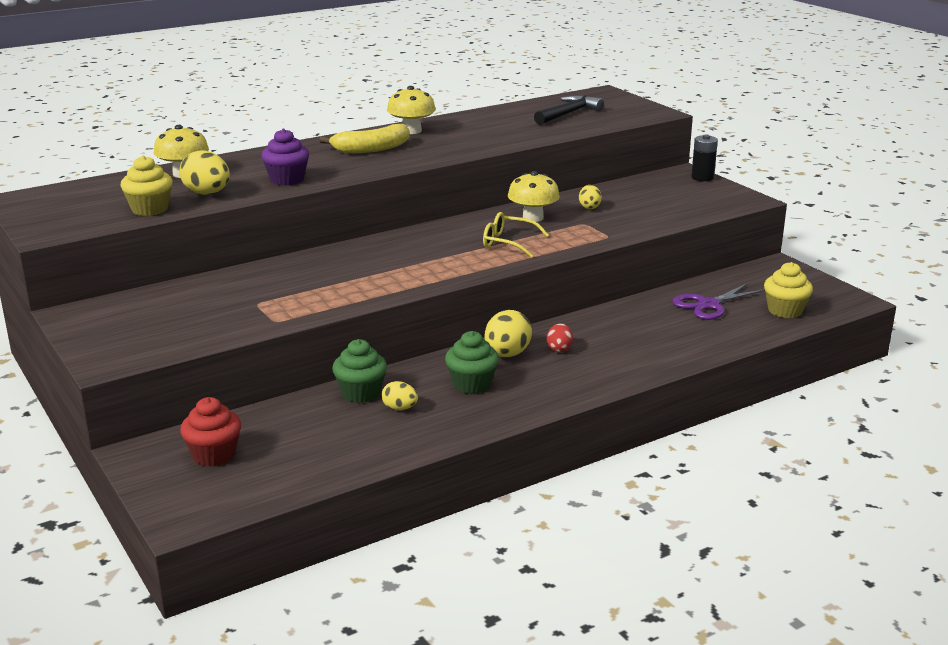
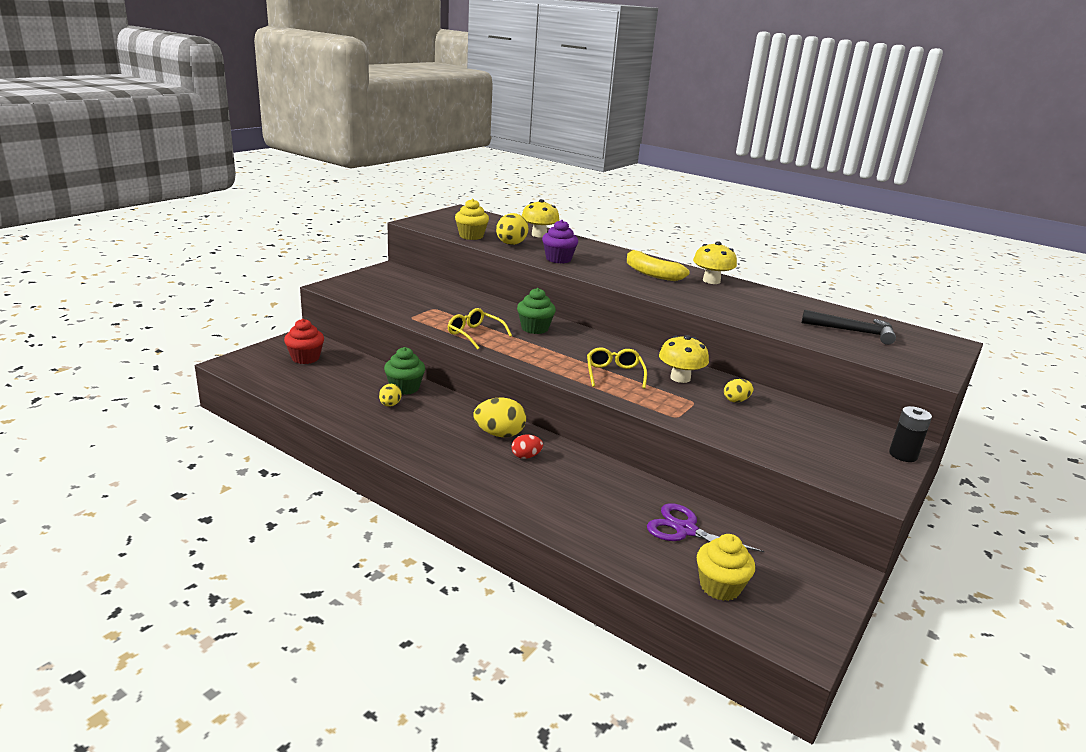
camera: 65 degrees right, 0 degrees up
green cupcake [445,331,499,394] -> green cupcake moved to [517,288,556,334]
none -> yellow glasses [447,308,512,350]

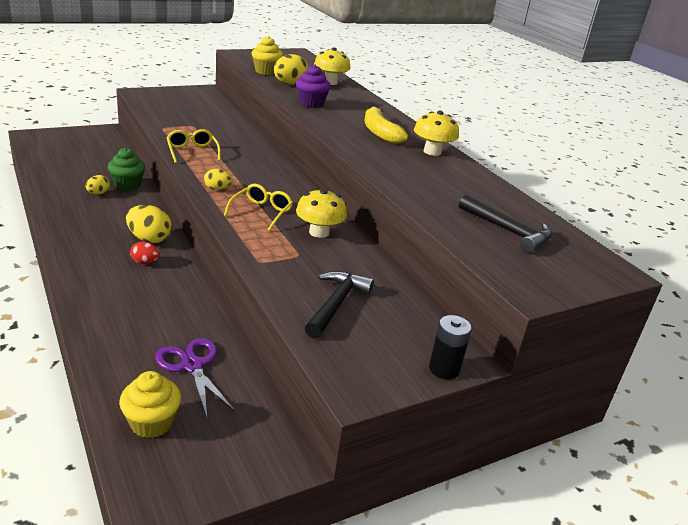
camera: 25 degrees right, 5 degrees up
red cupcake [284,319,324,364] -> none
green cupcake [517,288,556,334] -> none
yellow egg [724,379,754,402] -> yellow egg moved to [204,169,232,190]
none -> black hammer [305,271,374,339]

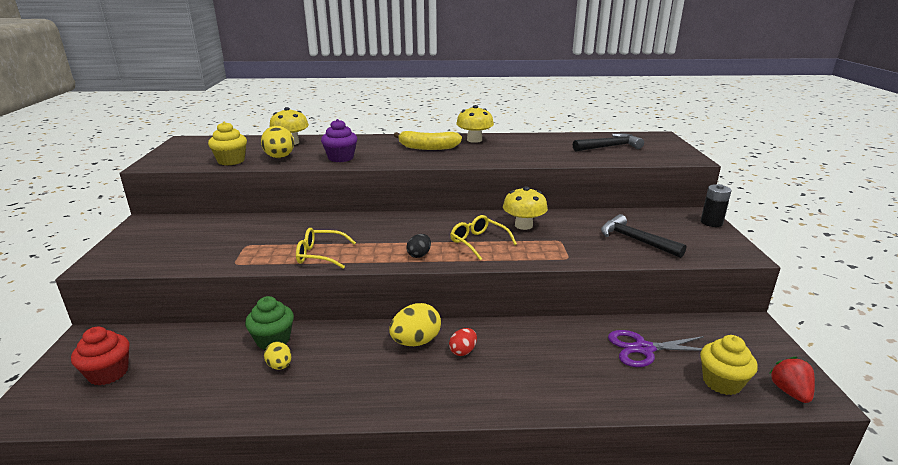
camera: 60 degrees left, 5 degrees down
yellow egg [204,169,232,190] -> black egg [406,234,431,258]
none -> red cupcake [71,327,129,385]
none -> red strawberry [770,357,815,403]

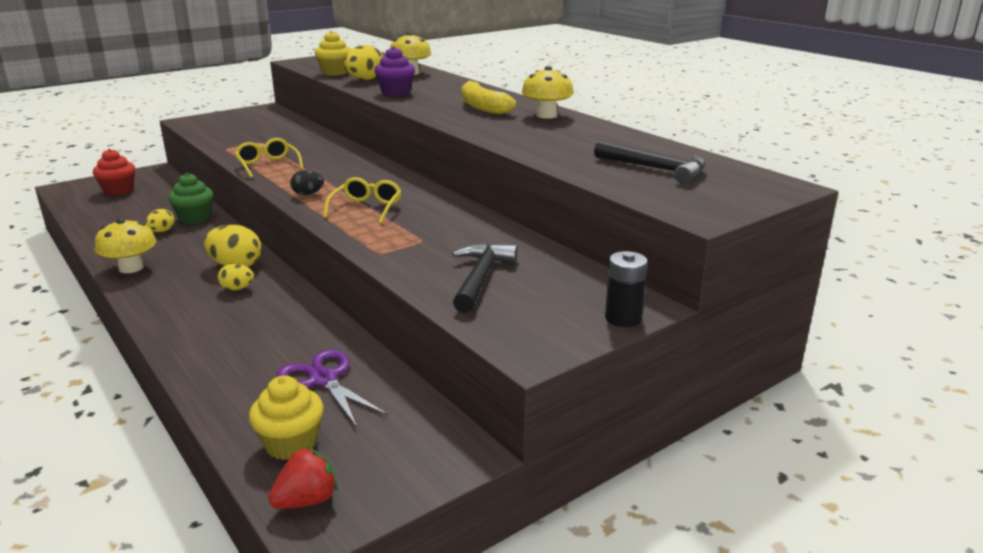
camera: 55 degrees right, 0 degrees up
red egg [449,328,477,356] -> yellow egg [218,264,254,290]
yellow mushroom [503,186,548,230] -> yellow mushroom moved to [95,218,156,273]

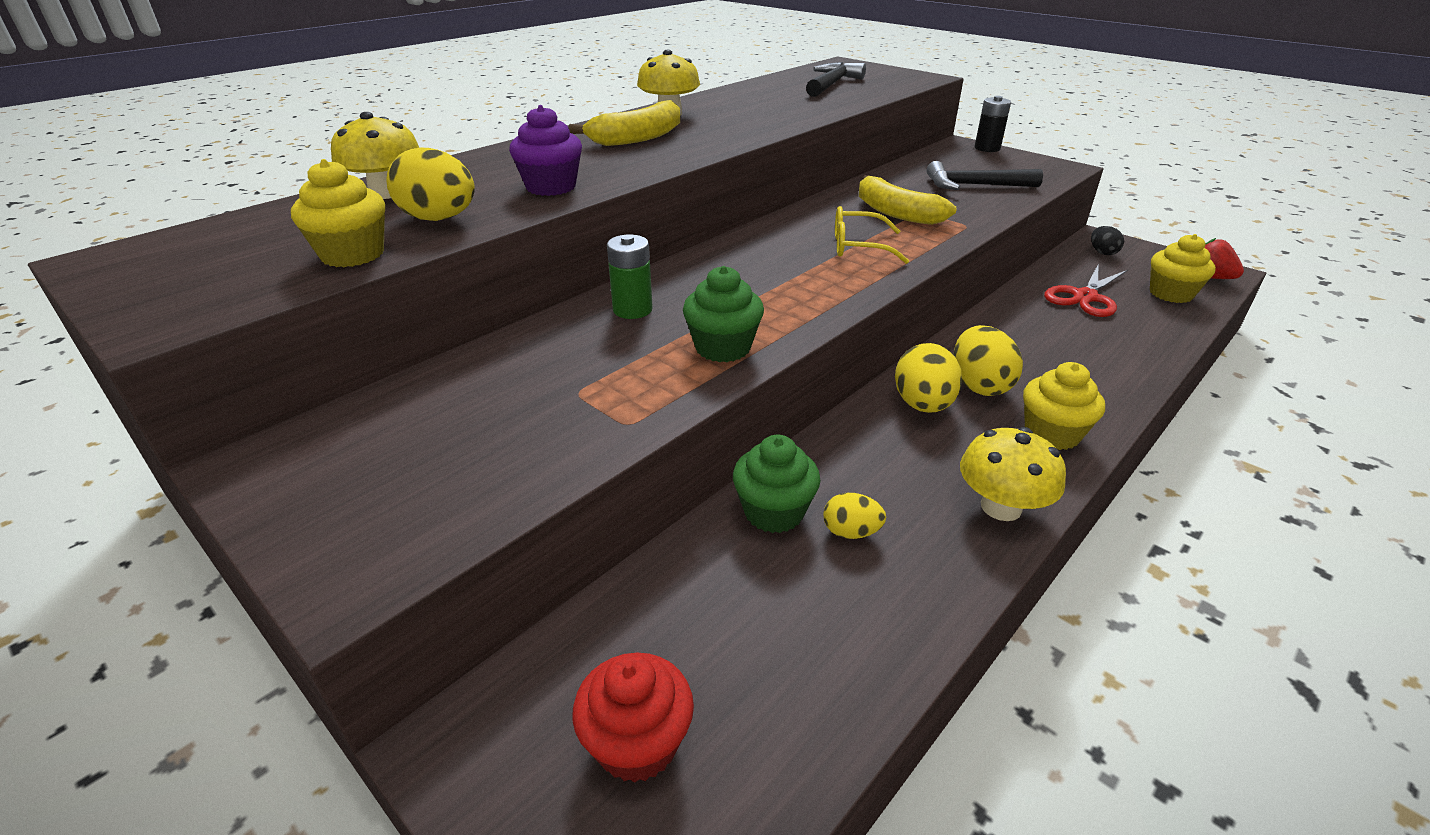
camera: 100 degrees left, 10 degrees up
yellow egg [218,264,254,290] -> yellow egg [954,325,1023,396], size x1.72
yellow glasses [235,138,303,178] -> green cupcake [683,266,764,362]
purple scissors [276,350,388,427] -> red scissors [1044,265,1127,317]
black egg [290,170,324,195] -> black egg moved to [1091,226,1124,255]
none -> green battery [607,234,653,319]
none -> yellow banana [859,175,956,225]
none -> yellow cupcake [1023,362,1105,450]

